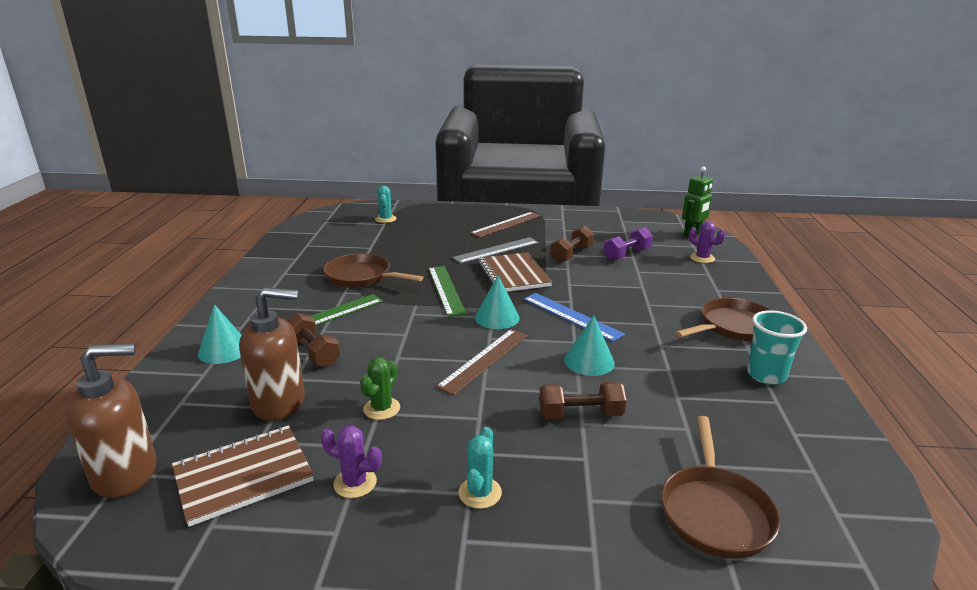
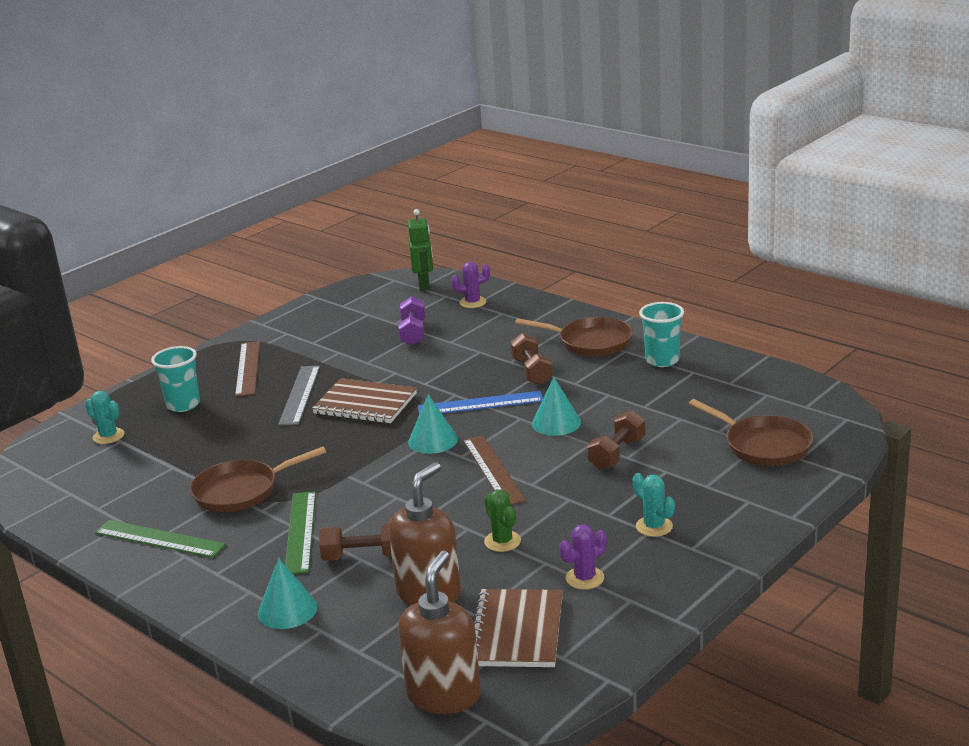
camera: 50 degrees left, 0 degrees up
green ruler [428,266,466,317] -> green ruler moved to [95,520,226,558]
brown dumbbell [550,226,594,263] -> brown dumbbell moved to [510,333,553,385]
brown pan [675,298,770,341] -> brown pan turned 105 degrees clockwise [515,317,633,356]
none -> turquoise cup [151,346,200,412]

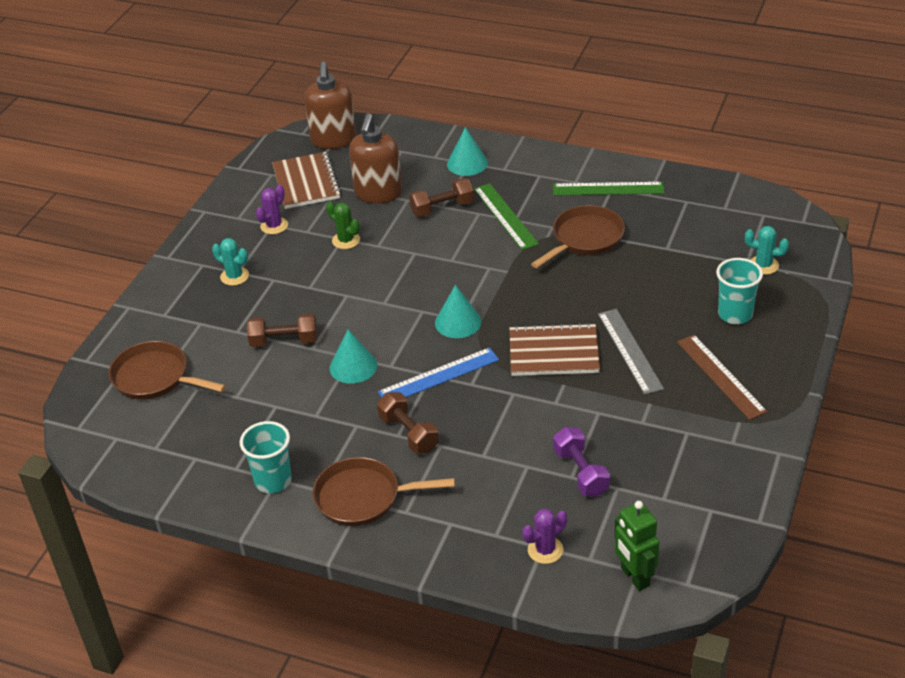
camera: 160 degrees right, 15 degrees up
brown ruler [463,435,526,505] -> none
brown dumbbell [588,410,646,470] -> brown dumbbell turned 75 degrees clockwise [247,314,317,347]

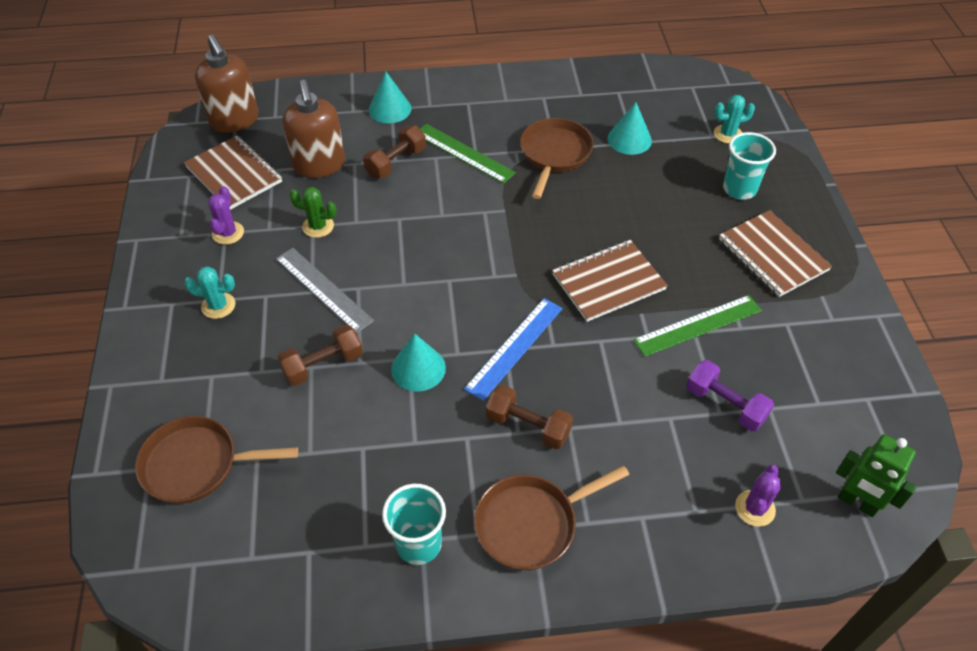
camera: 30 degrees left, 10 degrees up
turquoise cone [435,285,481,338] -> turquoise cone moved to [608,102,652,155]
green ruler [553,182,664,196] -> green ruler moved to [633,295,762,357]
grey ruler [598,309,664,395] -> grey ruler moved to [276,248,374,333]
brown ruler [677,335,767,420] -> brown notebook [719,210,832,297]

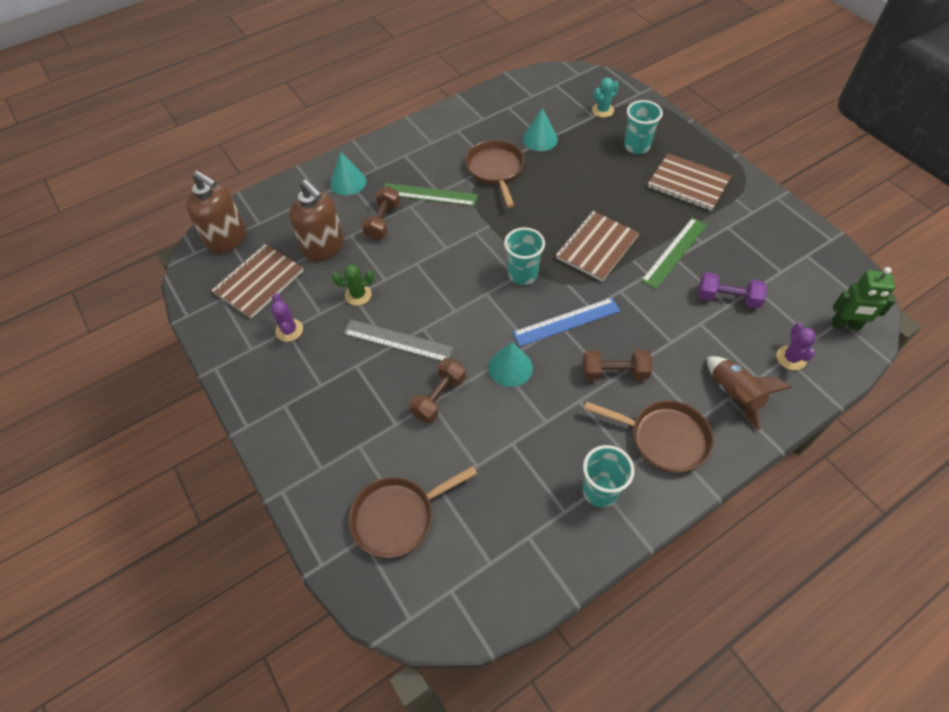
camera: 25 degrees left, 5 degrees up
brown notebook [184,135,282,210] -> brown notebook turned 75 degrees counterclockwise [211,244,304,319]
turquoise cactus [184,266,235,319] -> none
blue ruler [464,298,563,401] -> blue ruler turned 60 degrees clockwise [512,298,620,347]
brown pan [474,465,629,570] -> brown pan turned 105 degrees counterclockwise [584,400,714,473]
none -> turquoise cup [504,228,545,285]
none -> brown rocket [707,356,792,430]

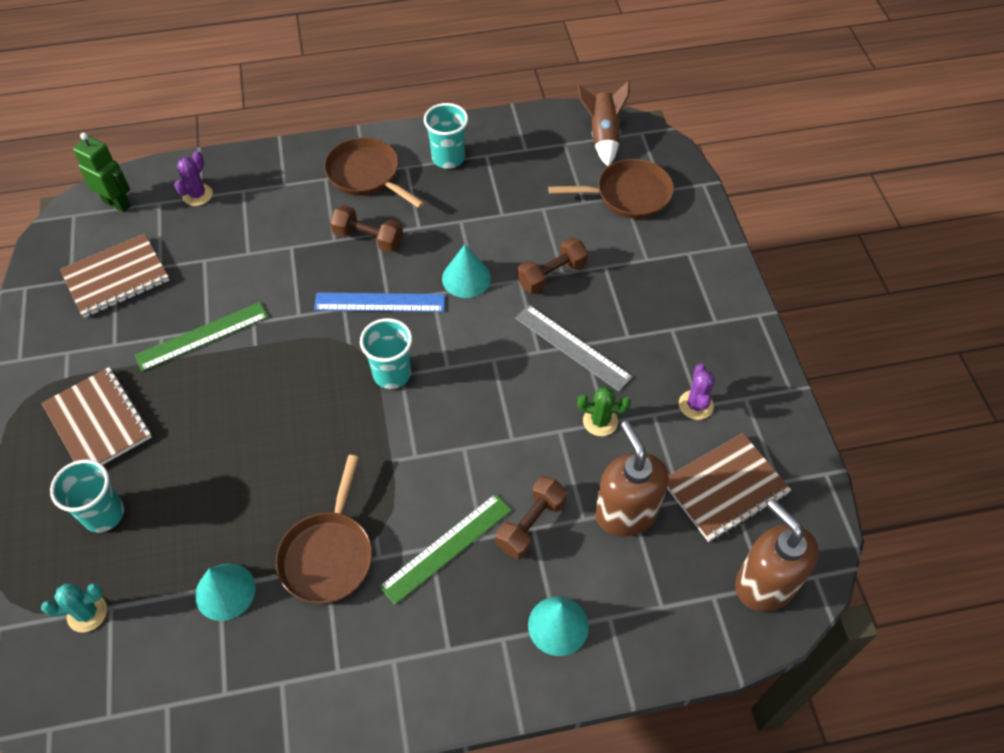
camera: 160 degrees left, 0 degrees up
green ruler [383,183,478,206] -> green ruler turned 75 degrees counterclockwise [379,494,511,605]
brown notebook [556,211,639,282] -> brown notebook moved to [60,233,169,318]
purple dumbbell [698,272,767,309] -> none
brown rocket [707,356,792,430] -> brown rocket moved to [578,80,630,166]

